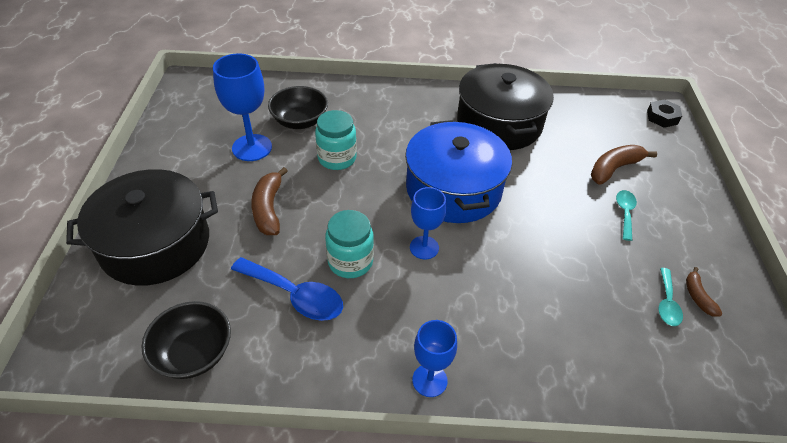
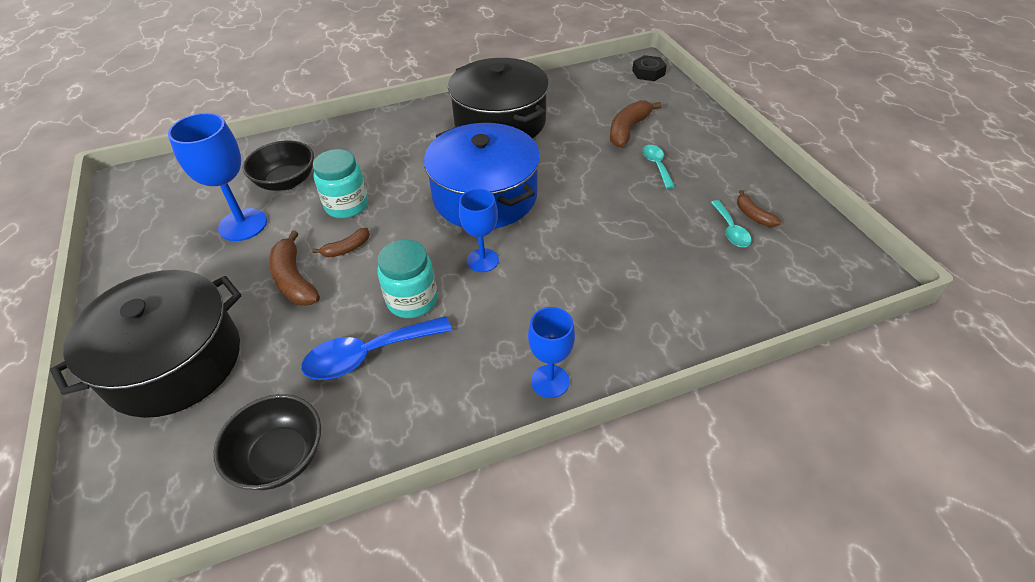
camera: 20 degrees left, 0 degrees up
blue spoon [231,257,343,321] -> blue spoon turned 150 degrees clockwise [301,316,452,380]
none -> brown banana [312,228,370,257]

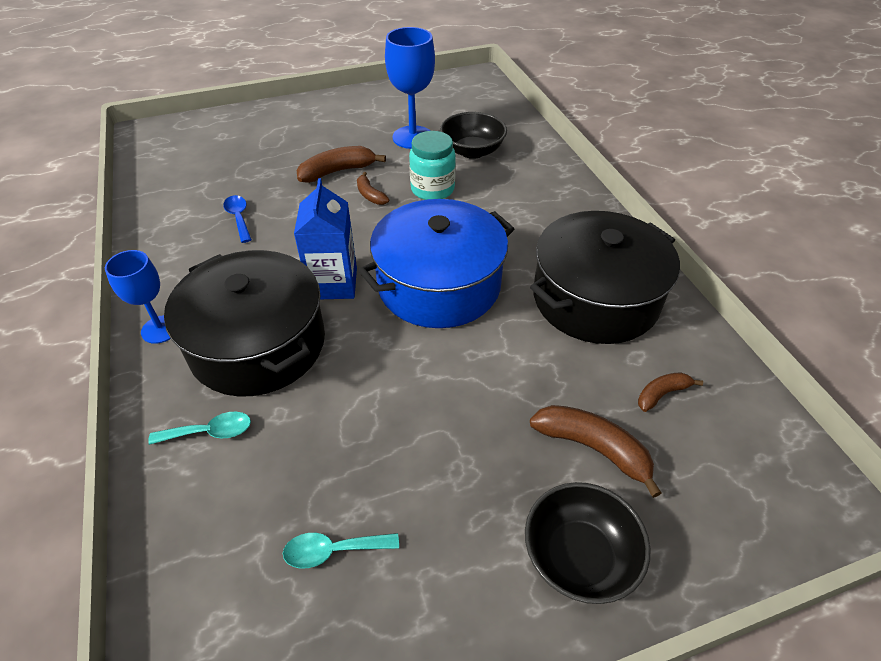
camera: 90 degrees right, 0 degrees up
black pot [50,270,241,418] -> black pot moved to [164,250,325,397]
black bowl [213,394,321,490] -> black bowl moved to [525,482,651,604]
blue spoon [301,316,452,380] -> blue spoon [223,195,252,243], size x0.58
turquoise jar [377,240,438,318] -> none
blue goblet [459,189,499,272] -> blue carton [294,178,357,299]
black nut [632,55,667,81] -> none
turquoise spoon [642,145,675,189] -> turquoise spoon moved to [148,412,251,445]
brown banana [737,190,781,227] -> brown banana moved to [638,372,703,412]

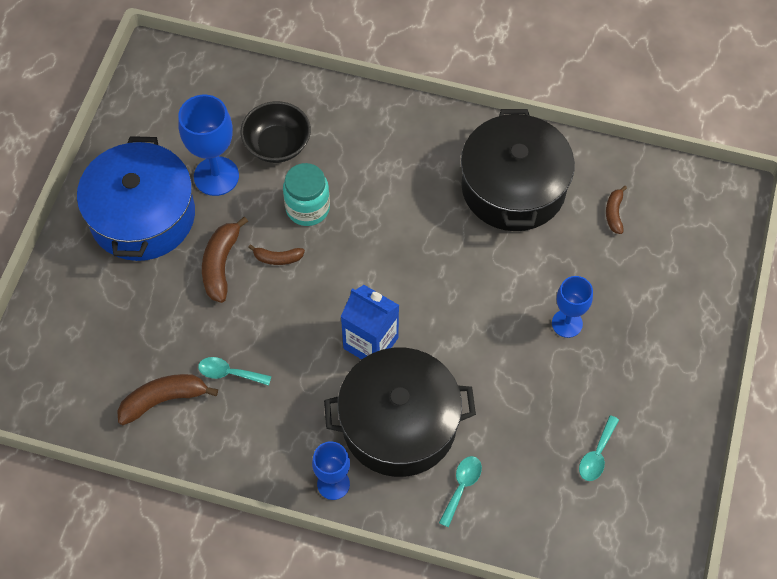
camera: 55 degrees left, 15 degrees up
blue spoon [223,195,252,243] -> turquoise spoon [198,357,272,386]
blue pot [358,199,514,328] -> blue pot moved to [77,136,195,261]
black bowl [525,482,651,604] -> none
brown banana [530,405,662,498] -> brown banana moved to [117,374,218,425]
none -> blue goblet [552,276,593,338]

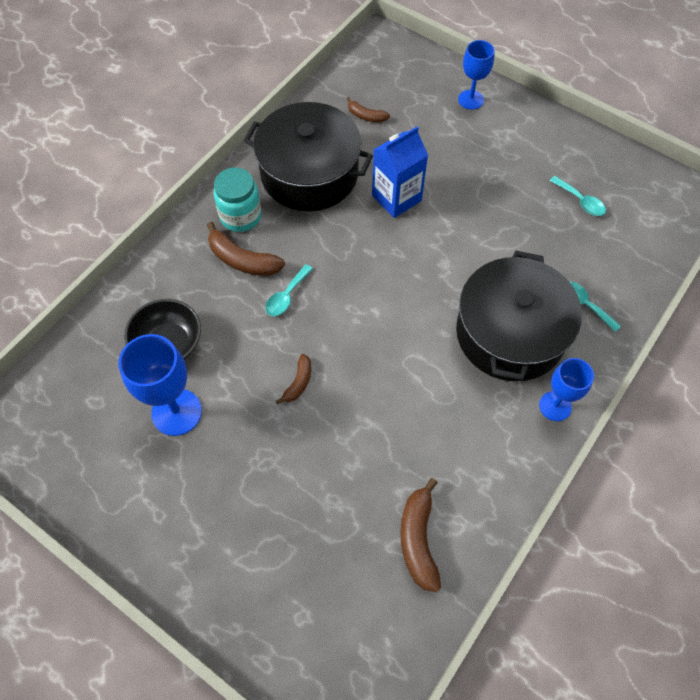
camera: 70 degrees left, 0 degrees up
blue pot [77,136,195,261] -> none
turquoise spoon [198,357,272,386] -> turquoise spoon moved to [265,264,313,316]
brown banana [202,217,248,303] -> brown banana moved to [207,222,285,276]
turquoise jar [283,163,330,226] -> turquoise jar moved to [214,168,262,232]
blue carton [341,285,399,359] -> blue carton moved to [372,127,428,218]
blue goblet [552,276,593,338] -> blue goblet moved to [458,40,495,110]

